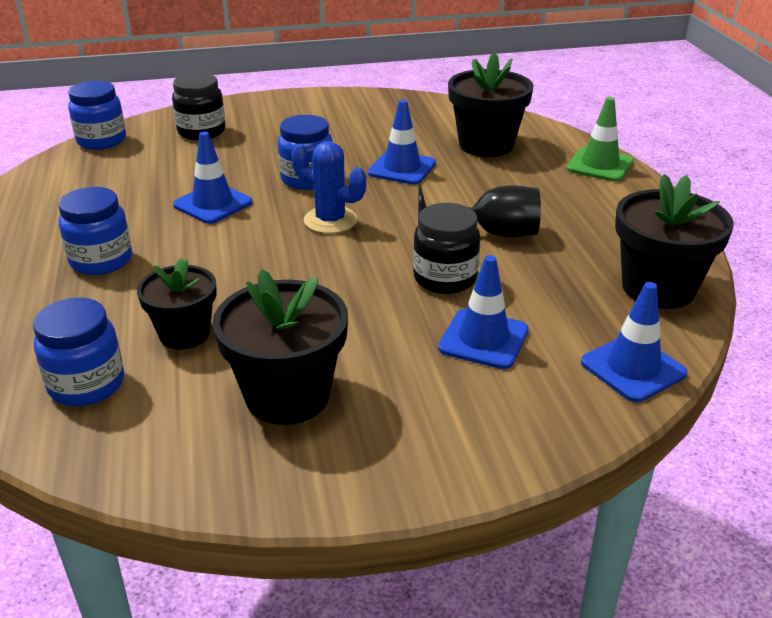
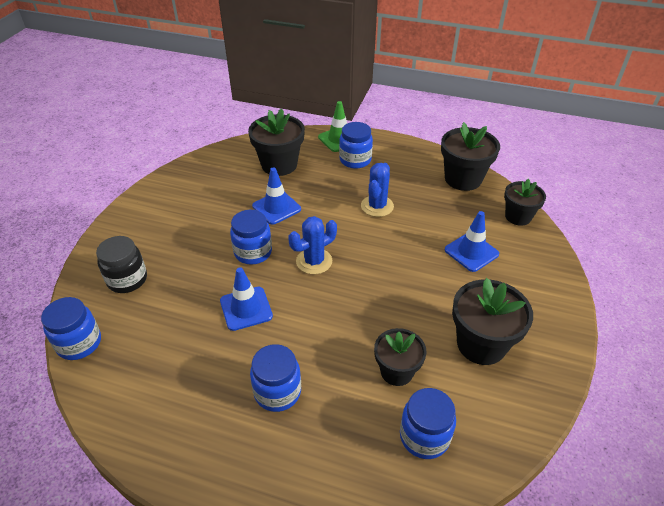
camera: 60 degrees left, 10 degrees up
black jar [413,203,480,294] -> none
black goblet [418,186,541,237] -> blue cactus [361,163,394,217]
blue traffic cone [581,282,687,402] -> black flower pot [504,179,546,226]
none -> blue jar [339,122,373,169]

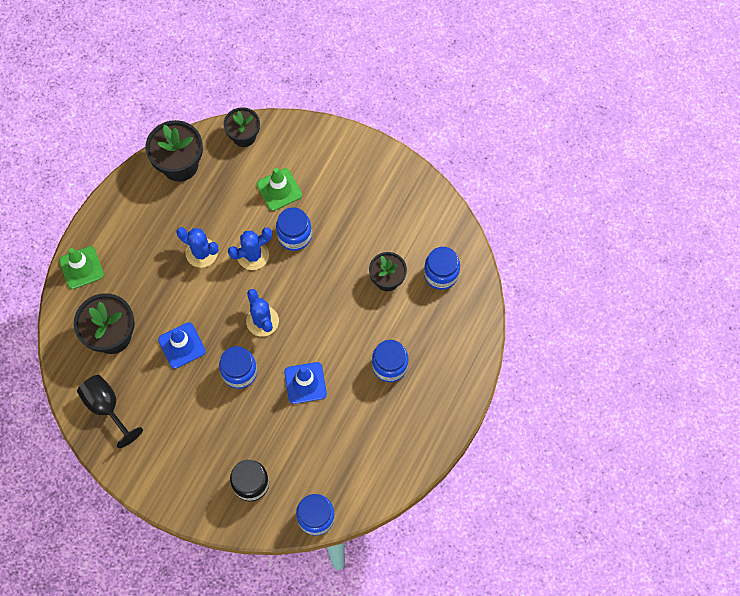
camera: 80 degrees left, 25 degrees up
blue jar [339,122,373,169] -> blue jar moved to [276,207,312,251]
blue traffic cone [445,211,499,272] -> green traffic cone [257,168,302,211]
black flower pot [452,278,533,365] -> none
none -> black goblet [77,375,143,448]
none -> blue cactus [228,227,272,270]

